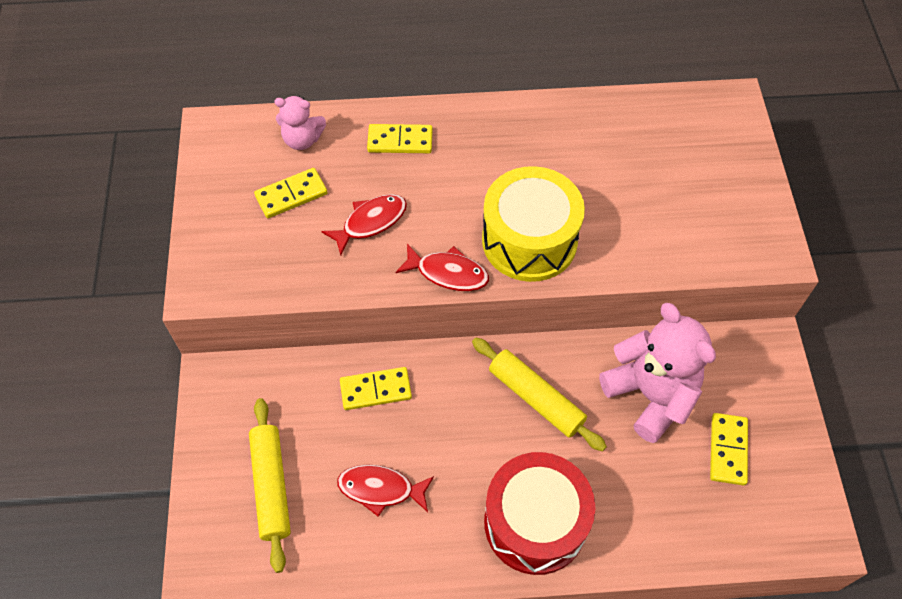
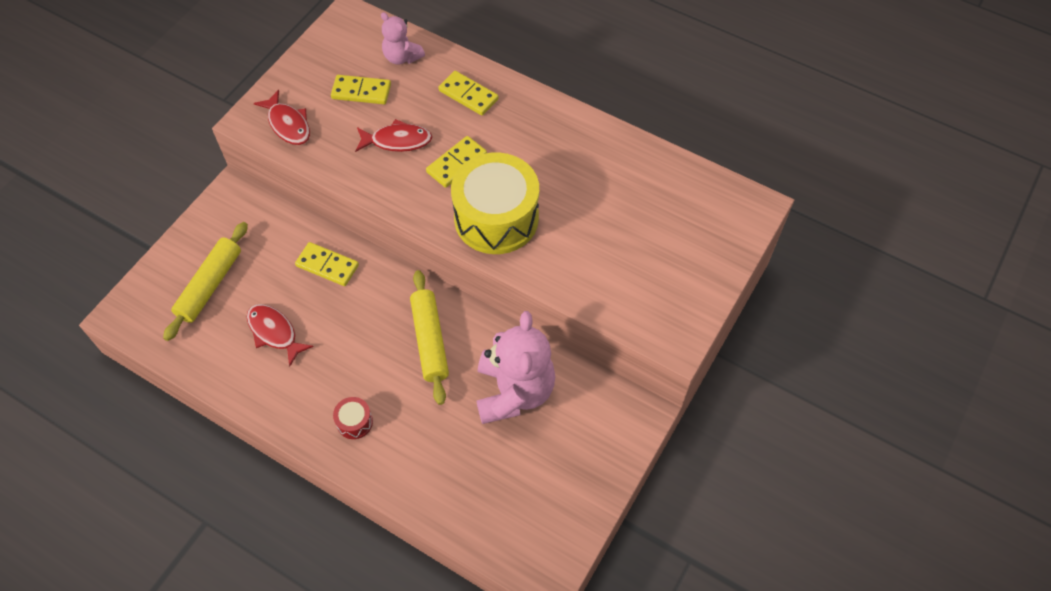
camera: 35 degrees right, 0 degrees up
red fish [395,244,489,291] -> red fish moved to [254,90,310,145]
red drum [484,452,595,575] -> red drum [333,397,373,439], size x0.41
yellow domino [710,413,748,486] -> yellow domino moved to [426,136,487,188]

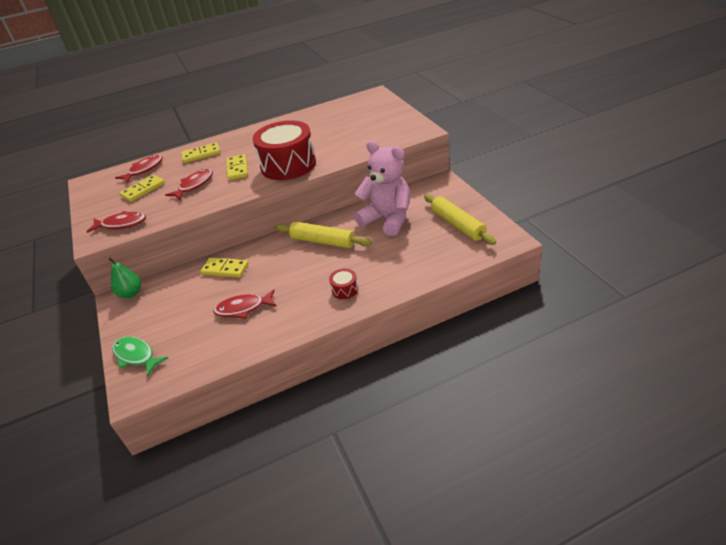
camera: 50 degrees left, 20 degrees down
yellow rolling pin [163,222,248,341] -> yellow rolling pin moved to [424,194,496,245]
yellow domino [295,242,359,286] -> yellow domino turned 45 degrees clockwise [201,257,249,278]
pink teddy bear [381,12,425,65] -> red fish [115,155,163,183]
yellow drum [451,152,539,254] -> red drum [252,120,316,180]
none -> green pear [108,257,141,298]
none -> green fish [112,337,168,376]

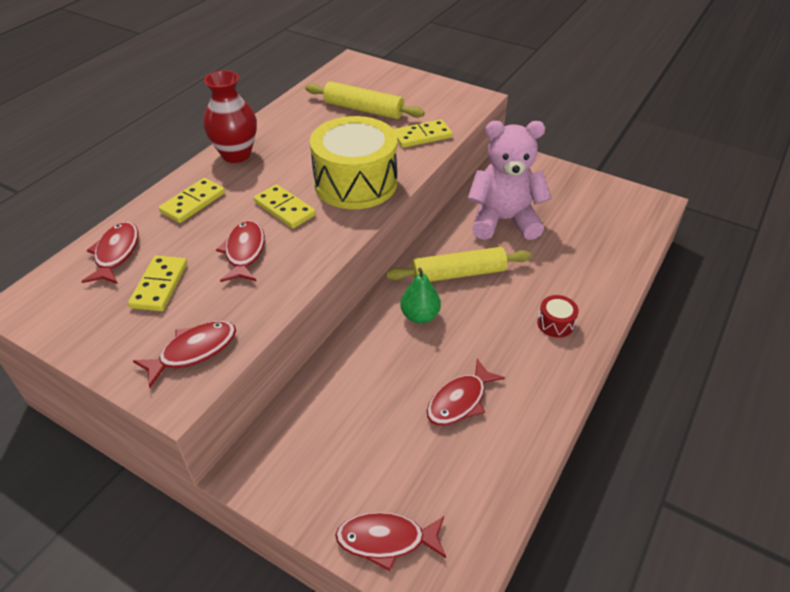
camera: 40 degrees left, 5 degrees up
green pear [108,257,141,298] -> green pear moved to [400,268,441,323]
green fish [112,337,168,376] -> red fish [335,512,446,571]
yellow domino [201,257,249,278] -> yellow domino moved to [393,119,452,148]
red drum [252,120,316,180] -> yellow drum [310,116,397,209]
yellow rolling pin [424,194,496,245] -> yellow rolling pin moved to [305,81,425,119]
none -> red vase [203,70,257,163]

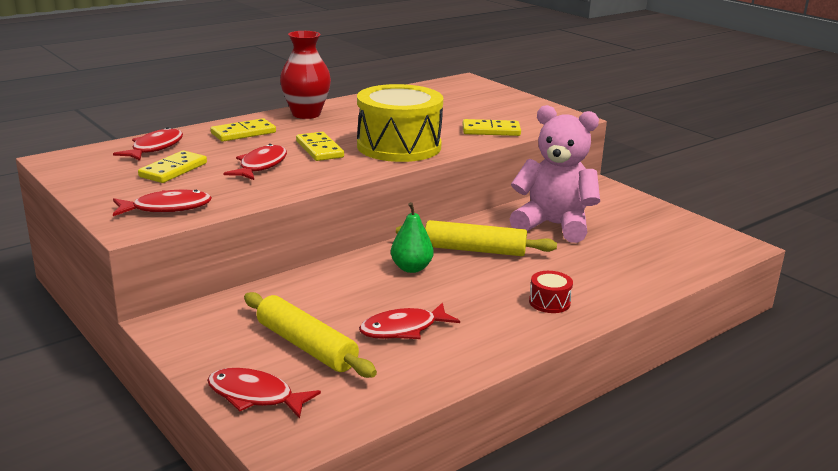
camera: 20 degrees right, 20 degrees down
yellow rolling pin [305,81,425,119] -> yellow rolling pin moved to [244,292,377,378]

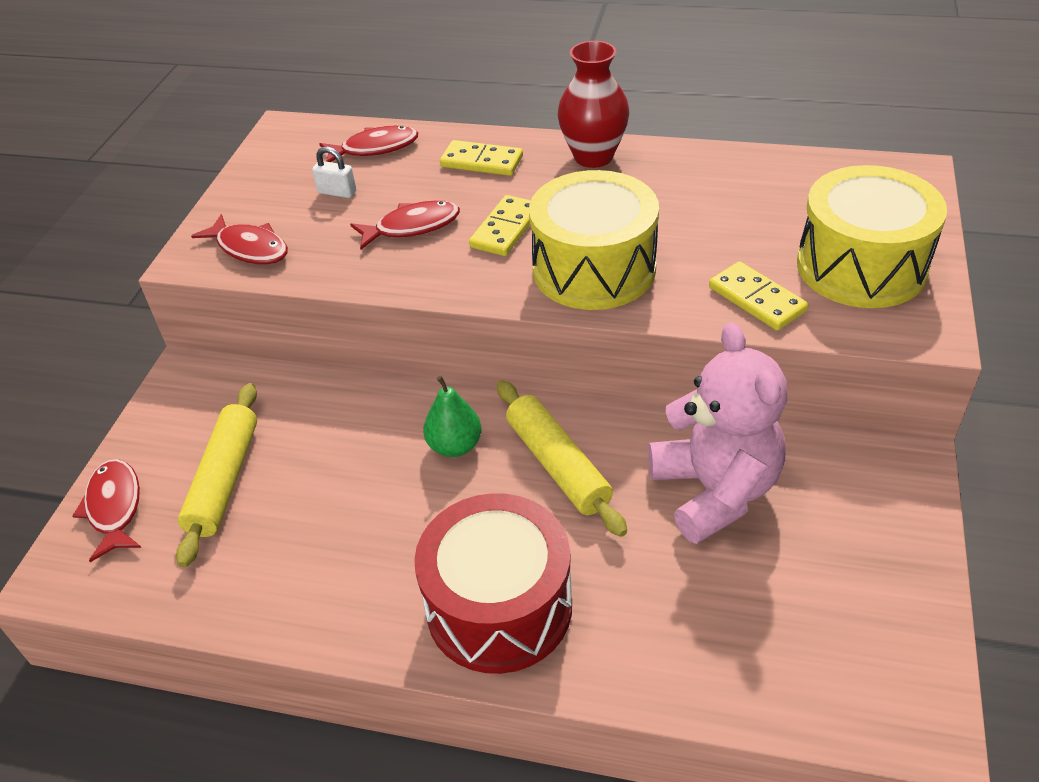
camera: 55 degrees right, 20 degrees up
yellow domino [138,150,207,183] -> white padlock [312,147,356,198]
red fish [359,303,460,339] -> none
red drum [529,271,573,313] -> red drum [414,493,572,674], size x2.44
none -> yellow drum [797,165,947,308]

